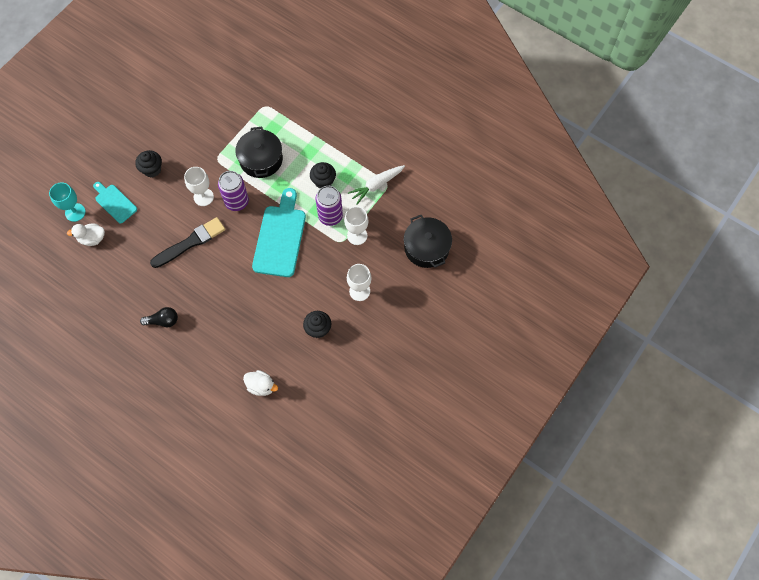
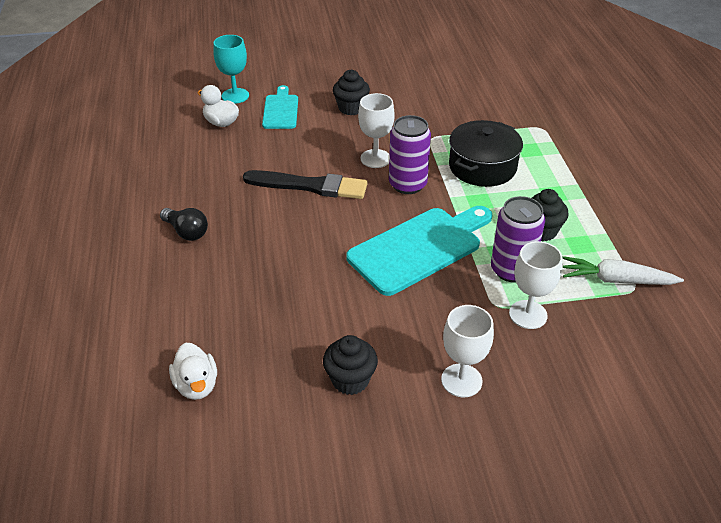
camera: 45 degrees right, 25 degrees down
black pot [404,215,452,268] -> none

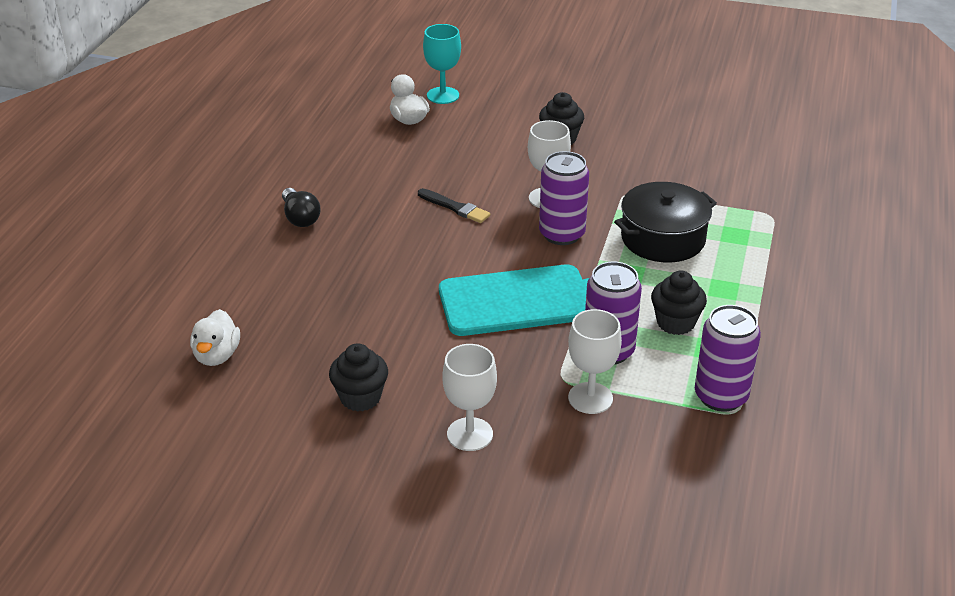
camera: 25 degrees right, 5 degrees down
black brush [243,170,368,199] -> black brush [418,188,490,223], size x0.57
turquoise cutting board [262,85,298,129] -> none
white carrot [562,256,684,285] -> purple can [695,305,761,412]

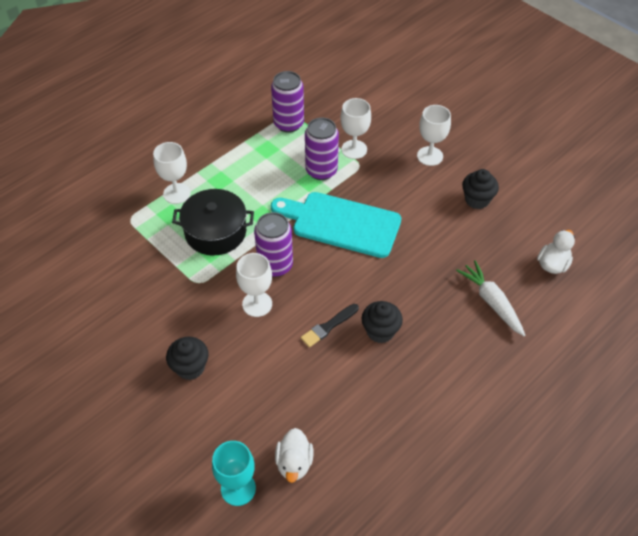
camera: 150 degrees left, 15 degrees up
black light bulb [282,188,320,227] -> none
black brush [418,188,490,223] -> black brush turned 105 degrees counterclockwise [301,304,359,347]
black cupcake [651,271,707,335] -> black cupcake moved to [362,301,403,343]
none -> white goblet [153,142,191,204]
none -> white carrot [456,260,525,336]

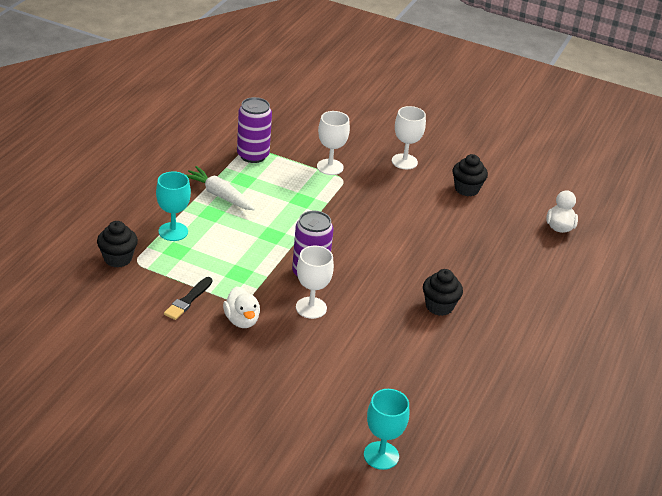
camera: 25 degrees left, 15 degrees down
white goblet [153,142,191,204] -> turquoise goblet [156,171,191,241]
black cupcake [166,337,209,380] -> black cupcake moved to [97,221,138,268]
black pot [172,189,254,256] -> none
turquoise cutting board [271,192,401,258] -> none
white duck [275,428,313,483] -> white duck moved to [223,286,260,328]
black brush [301,304,359,347] -> black brush moved to [164,277,212,320]
purple can [305,118,339,180] -> none
white carrot [456,260,525,336] -> white carrot moved to [186,166,255,210]

